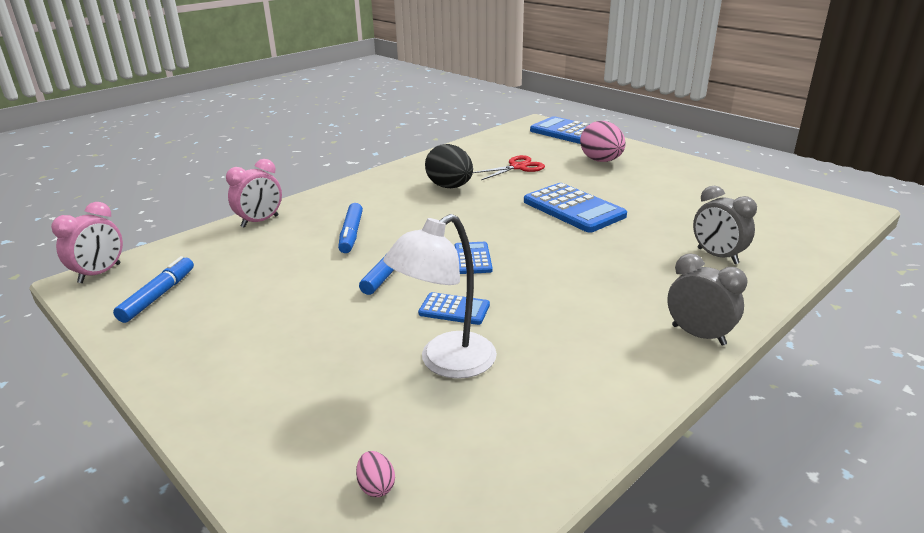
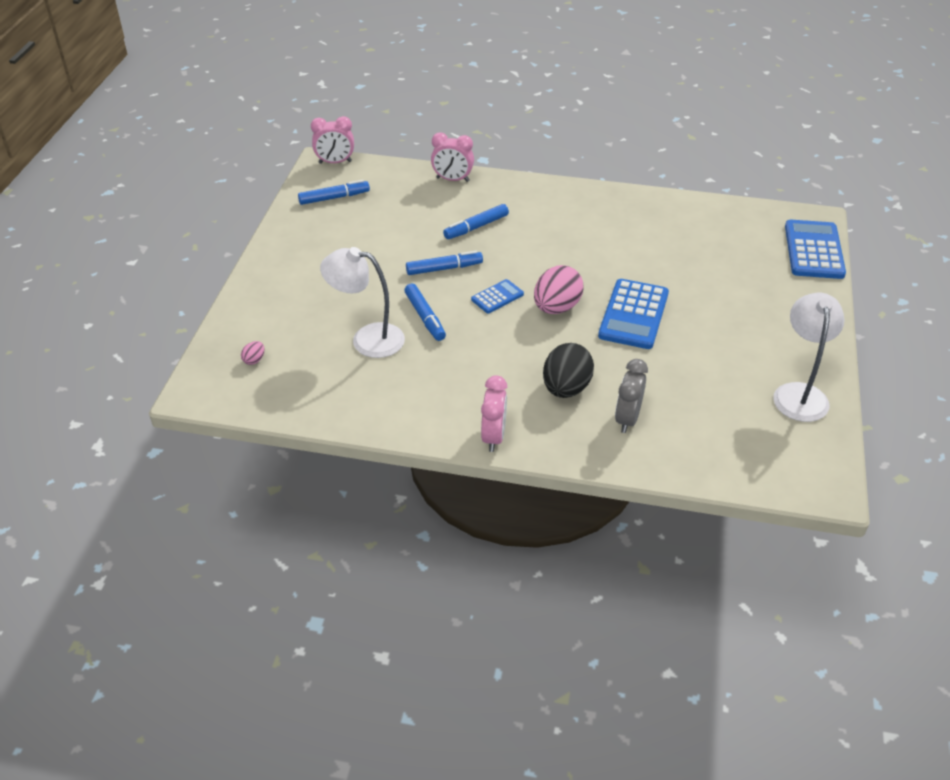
camera: 55 degrees right, 15 degrees up
blue calculator [418,292,490,325] -> blue marker [404,284,446,341]
black egg [425,144,473,188] -> black egg moved to [543,343,594,398]
red scissors [473,155,545,180] -> none
pink egg [580,121,626,162] -> pink egg moved to [534,265,584,314]
grey clock [667,253,748,346] -> pink clock [481,375,508,452]
none -> white lamp [773,293,845,422]

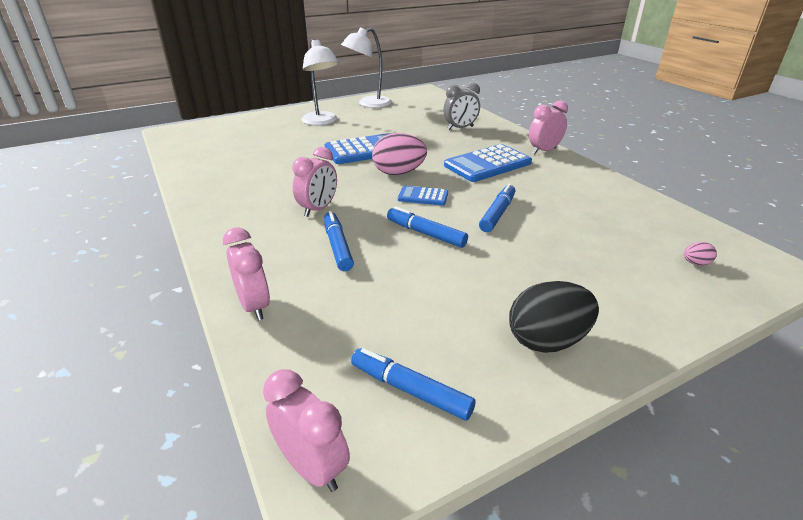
camera: 130 degrees left, 10 degrees down
white lamp [320,247,405,358] -> white lamp moved to [301,39,339,125]
blue marker [443,204,509,239] -> blue marker turned 120 degrees counterclockwise [324,211,354,271]
black egg [543,343,594,398] -> black egg moved to [509,281,599,353]
blue calculator [785,220,846,279] -> blue calculator moved to [444,144,532,182]
none -> pink clock [292,147,337,217]

